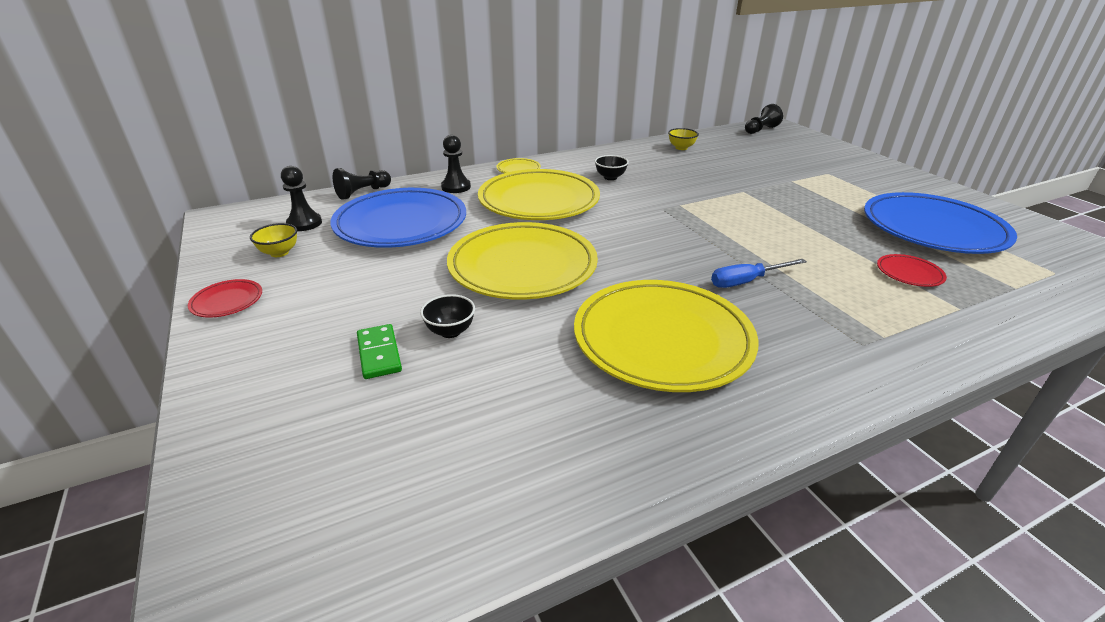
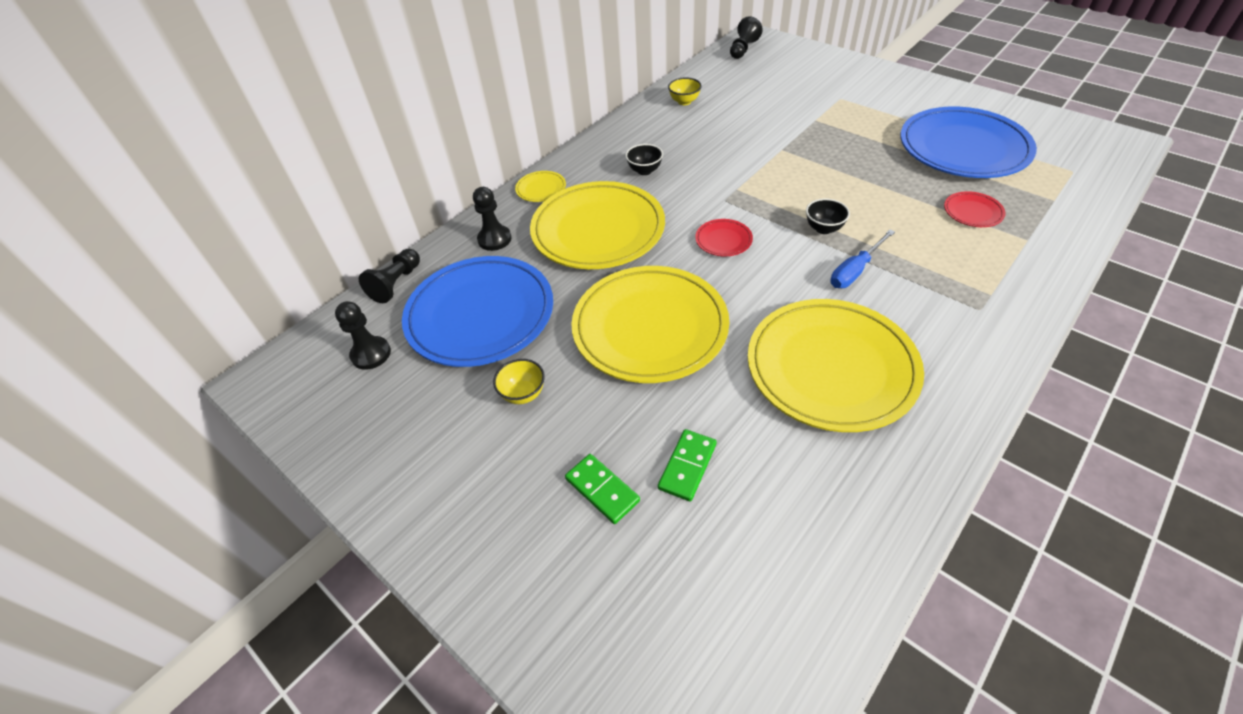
camera: 20 degrees left, 15 degrees up
red plate [188,279,262,318] -> red plate moved to [695,219,753,256]
yellow bowl [250,223,297,257] -> yellow bowl moved to [493,359,545,404]
black bowl [420,294,475,338] -> black bowl moved to [806,199,850,234]
none -> green domino [658,429,717,501]

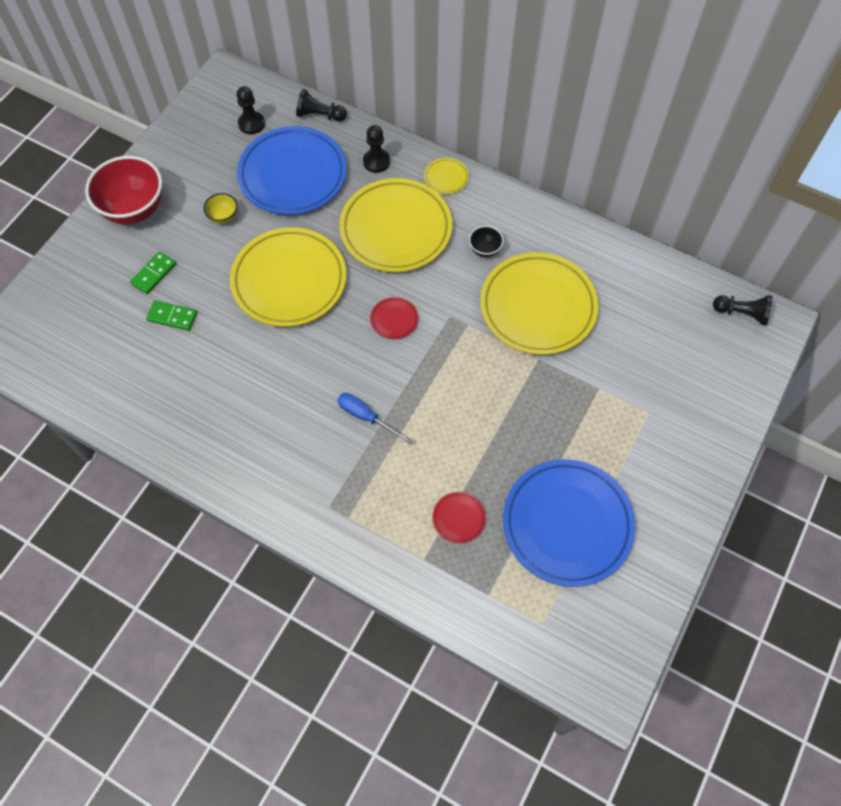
camera: 75 degrees right, 15 degrees up
yellow bowl [668,77,702,105] -> none
yellow plate [748,299,924,432] -> yellow plate moved to [480,253,599,355]
black bowl [806,199,850,234] -> none
none -> red bowl [85,156,162,225]

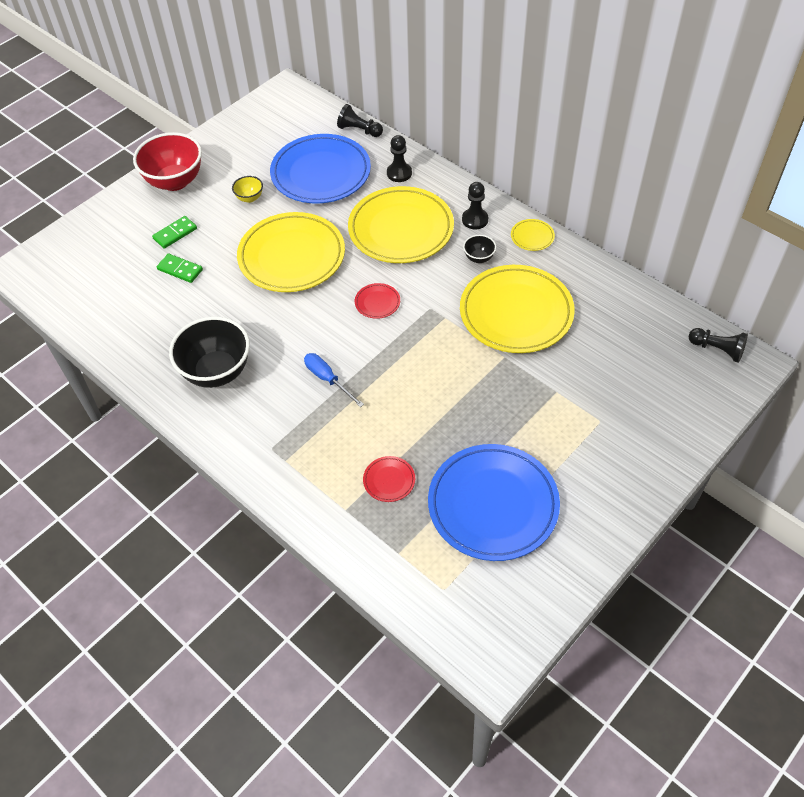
camera: 15 degrees right, 10 degrees down
black pawn [236,86,265,134] -> black pawn moved to [462,182,488,229]
yellow plate [424,158,469,194] -> yellow plate moved to [511,219,555,251]
none -> black bowl [169,316,250,388]

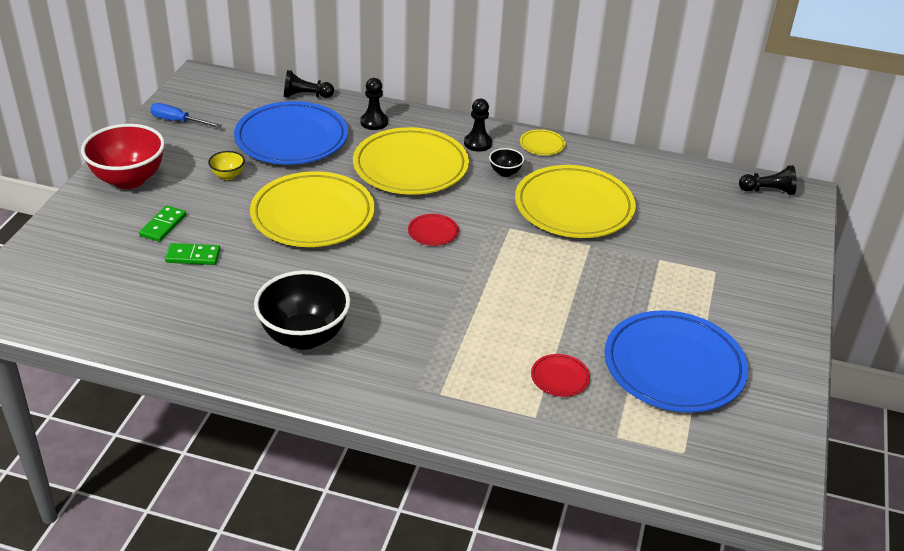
camera: 30 degrees left, 15 degrees down
blue screwdriver [304,353,364,407] -> blue screwdriver moved to [150,103,222,128]

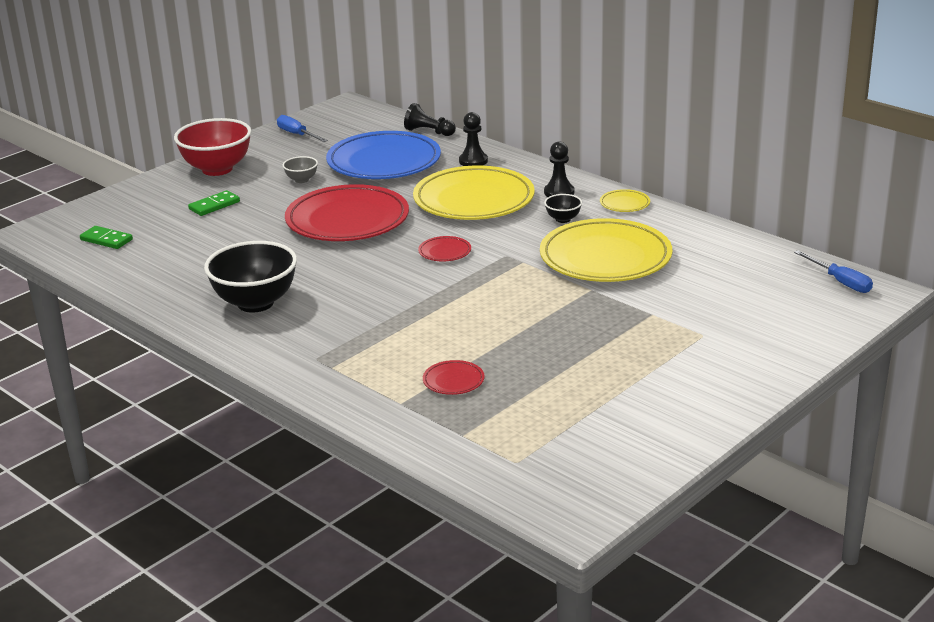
camera: 30 degrees right, 10 degrees down
green domino [165,243,220,265] -> green domino moved to [80,226,133,249]
yellow bowl [208,151,245,180] -> grey bowl [282,156,318,183]
yellow plate [250,171,374,247] -> red plate [285,184,409,241]
blue plate [604,310,748,413] -> none
black pawn [739,165,797,195] -> blue screwdriver [794,250,873,293]

